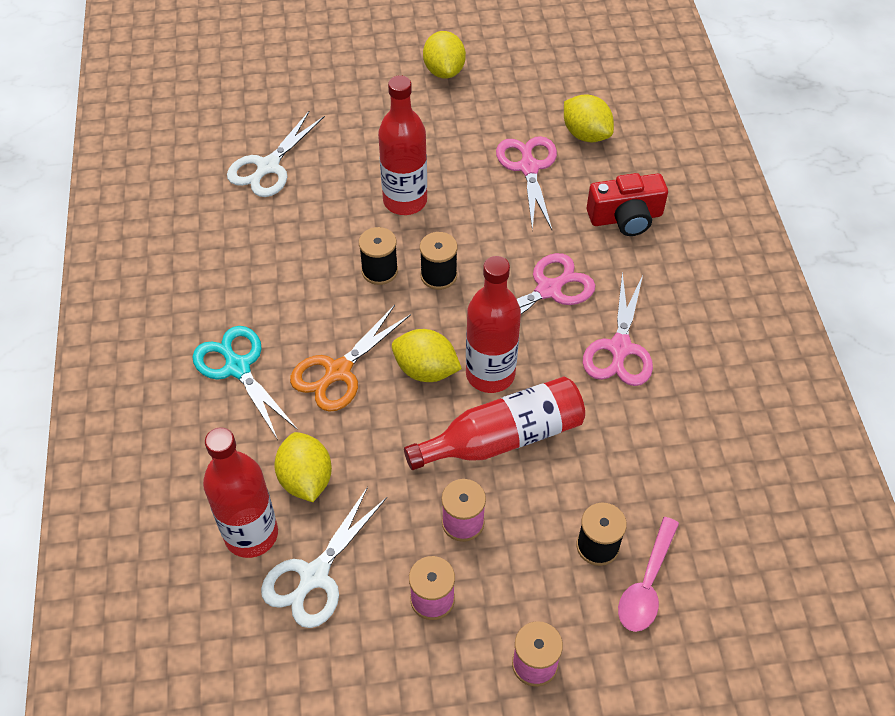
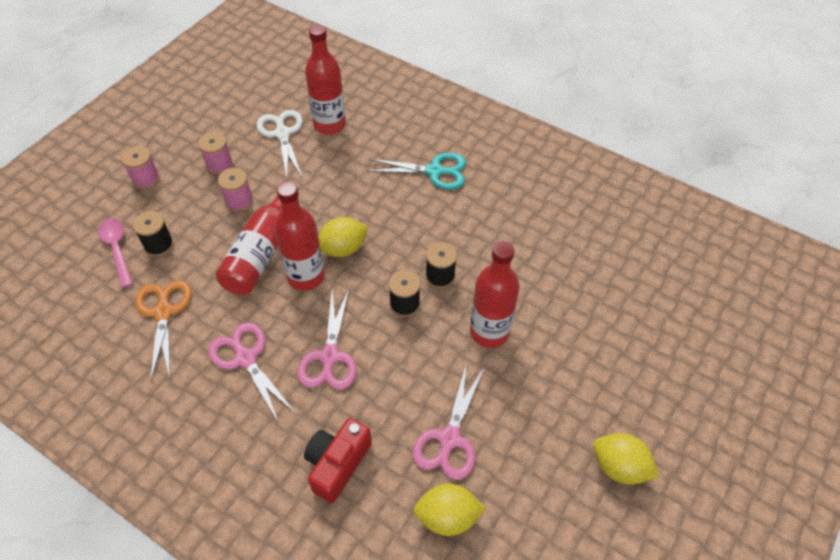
camera: 130 degrees right, 0 degrees up
white scissors [227,110,325,197] -> none
yellow lemon [275,432,332,502] -> none
orange scissors [290,305,411,412] -> orange scissors moved to [135,280,192,381]
pink scissors [496,136,557,230] -> pink scissors turned 75 degrees clockwise [413,366,484,480]

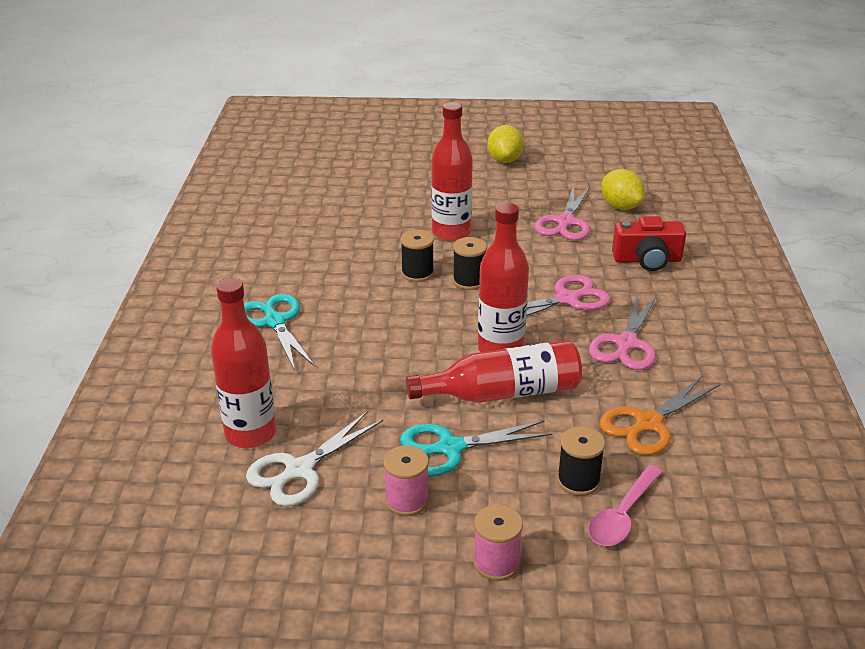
camera: 120 degrees left, 20 degrees down
pink spool [218,168,253,212] -> turquoise scissors [400,421,552,477]
yellow lemon [318,217,367,257] -> none
pink scissors [413,366,484,480] -> pink scissors turned 120 degrees clockwise [534,186,590,240]

